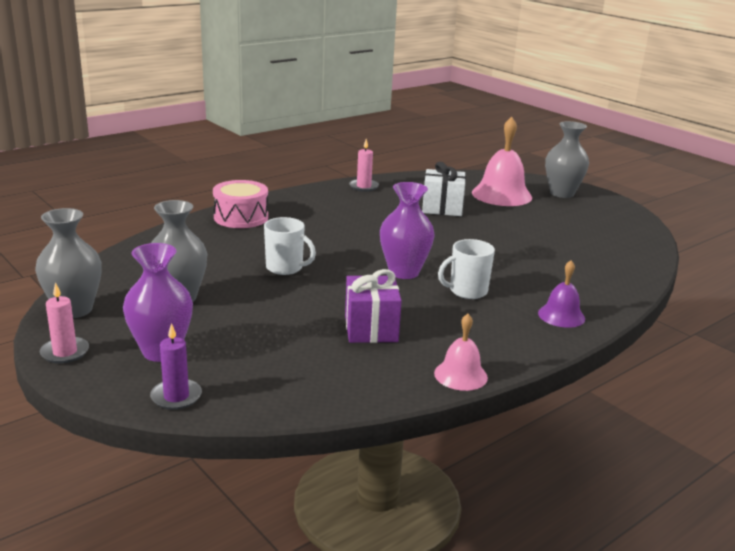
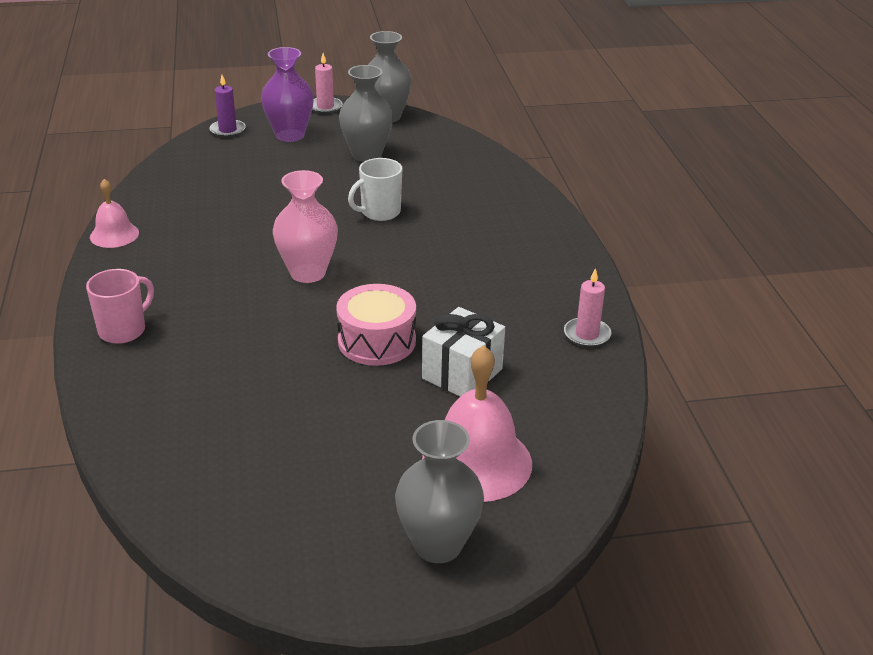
camera: 120 degrees right, 10 degrees up
pink drum [213,180,268,228] -> pink drum moved to [336,284,416,366]
purple gift [345,269,402,343] -> none
purple vase [380,182,435,279] -> pink vase [273,170,338,283]
white mug [438,239,495,299] -> none
purple bell [538,260,585,328] -> pink mug [86,269,154,344]

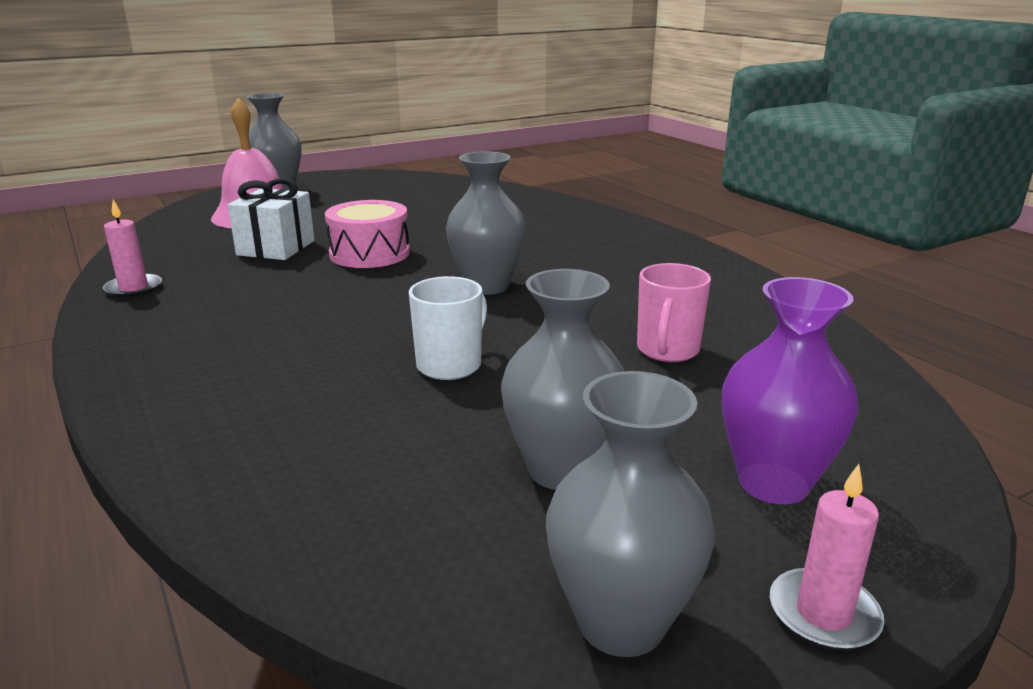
camera: 160 degrees right, 10 degrees down
pink mug [86,269,154,344] -> pink mug moved to [637,263,711,362]
pink bell [90,179,139,248] -> none
purple candle [209,75,246,138] -> none
pink vase [273,170,338,283] -> grey vase [446,151,526,295]

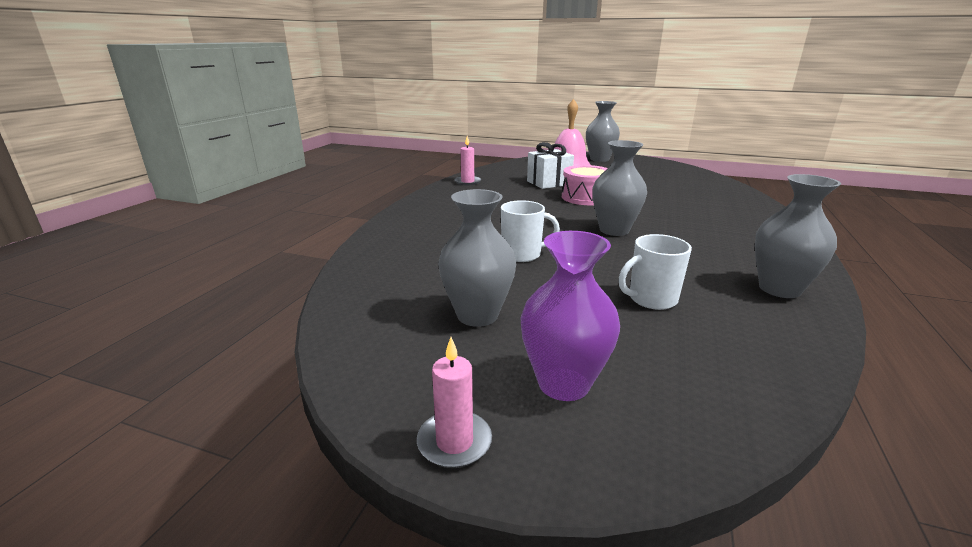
camera: 50 degrees right, 0 degrees up
grey vase [546,371,715,657] -> grey vase moved to [755,174,841,298]
pink mug [637,263,711,362] -> white mug [619,234,692,310]

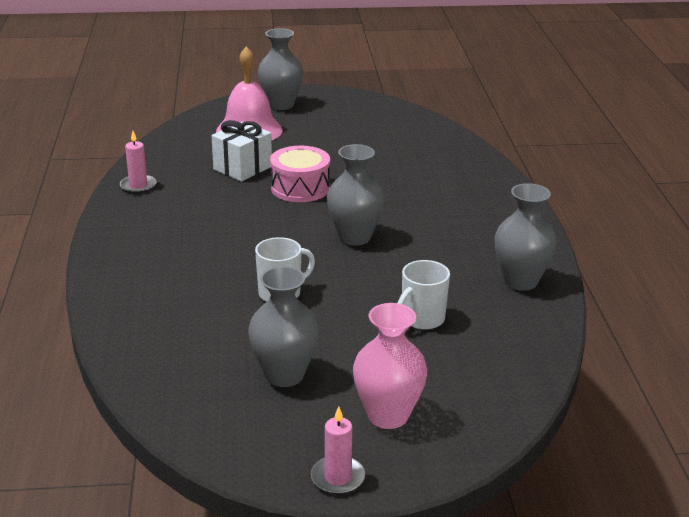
camera: 25 degrees left, 5 degrees up
purple vase [521,231,620,401] -> pink vase [353,303,427,429]

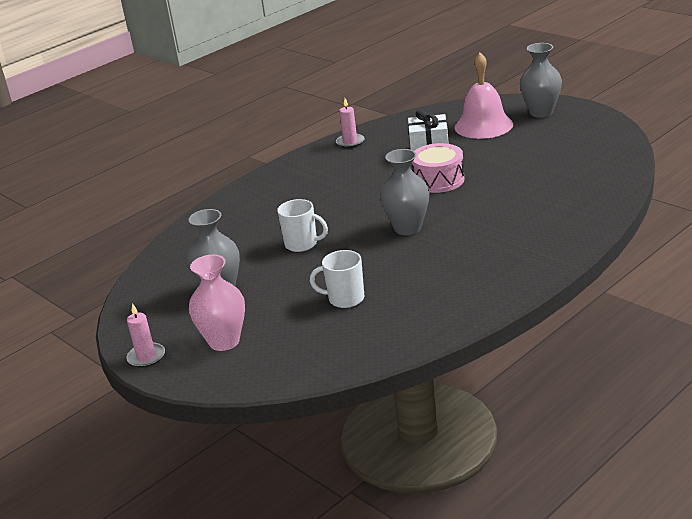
camera: 55 degrees right, 0 degrees up
grey vase [494,183,557,291] -> none

